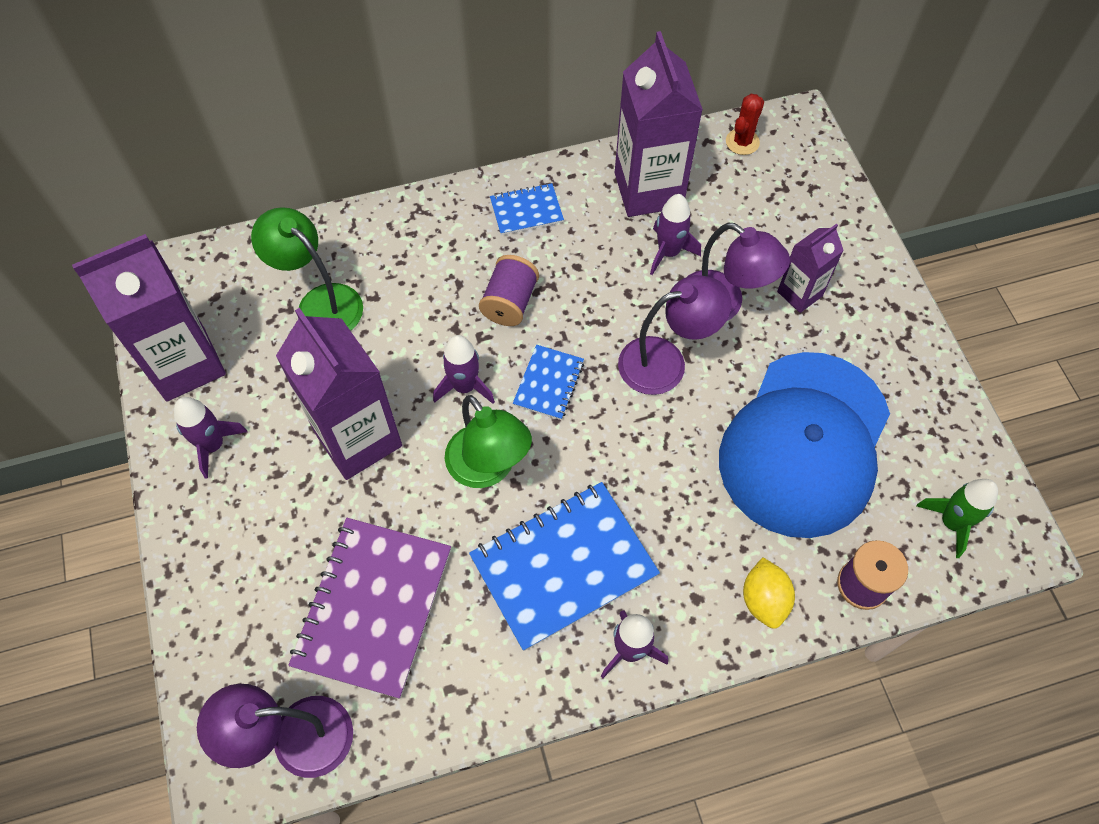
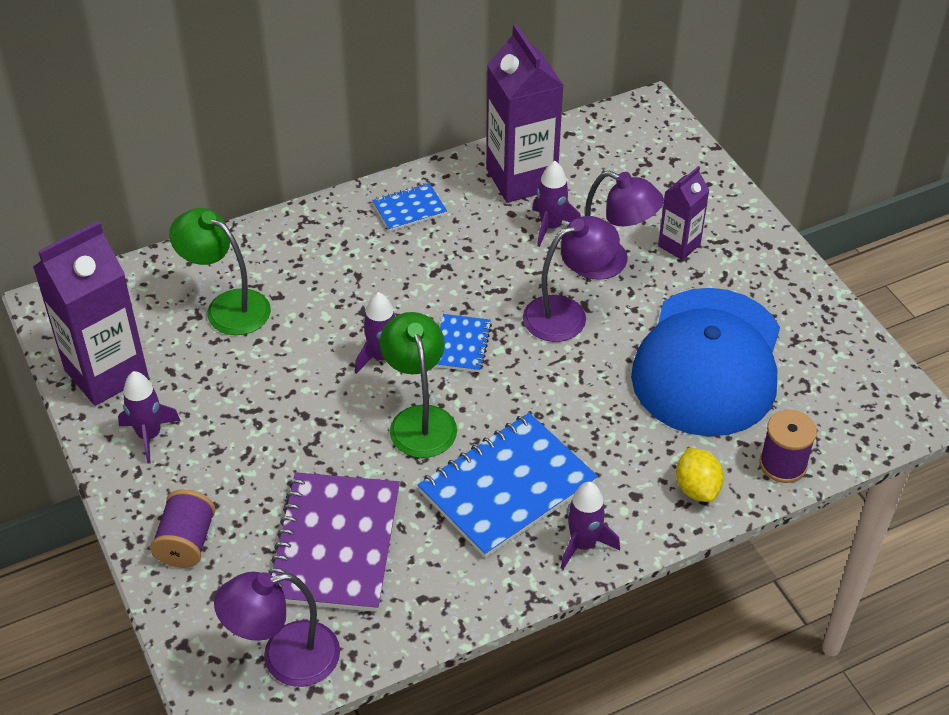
camera: 10 degrees left, 15 degrees down
purple carton [276,308,402,480] -> none
green lamp [445,395,532,488] -> green lamp turned 150 degrees counterclockwise [380,312,457,458]
purple spool [479,255,539,326] -> purple spool moved to [150,489,215,568]
red cactus [726,94,764,155] -> none
green rocket [917,479,998,558] -> none

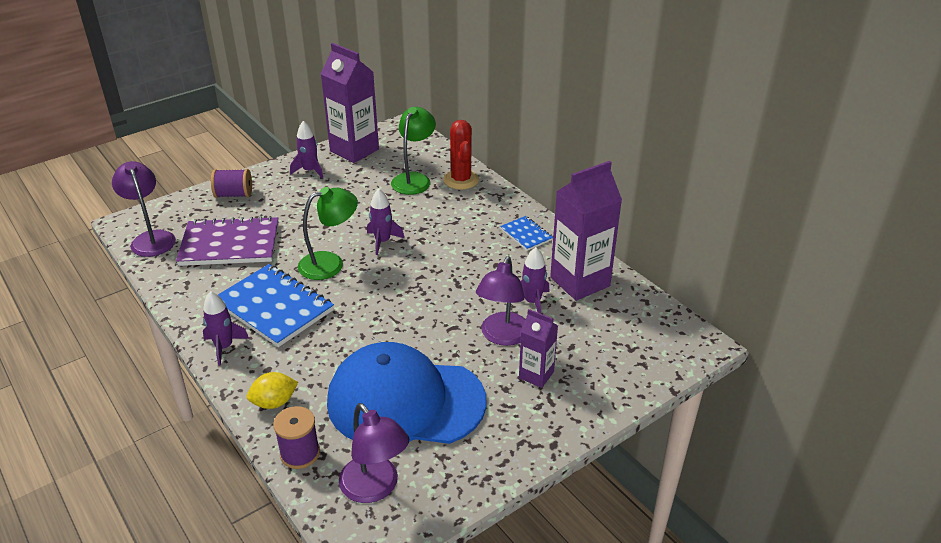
camera: 80 degrees right, 10 degrees down
blue notebook [434,314,492,372] -> none
purple lamp [523,216,620,342] -> purple lamp moved to [339,403,409,503]
none -> red cactus [443,120,479,190]

